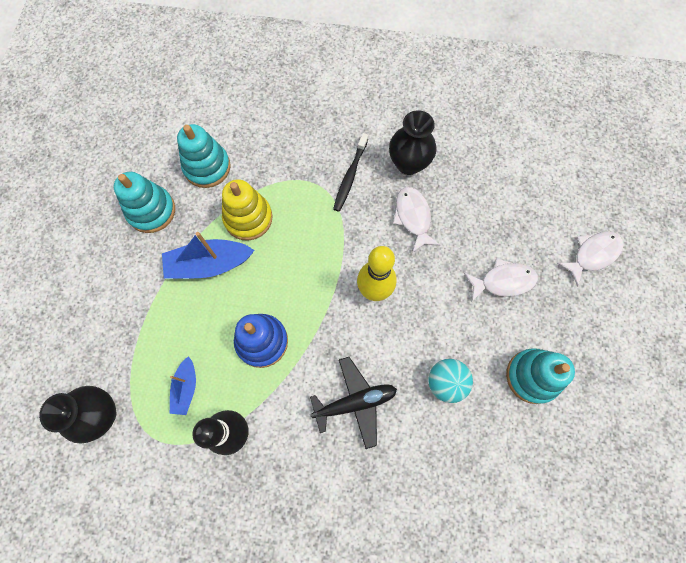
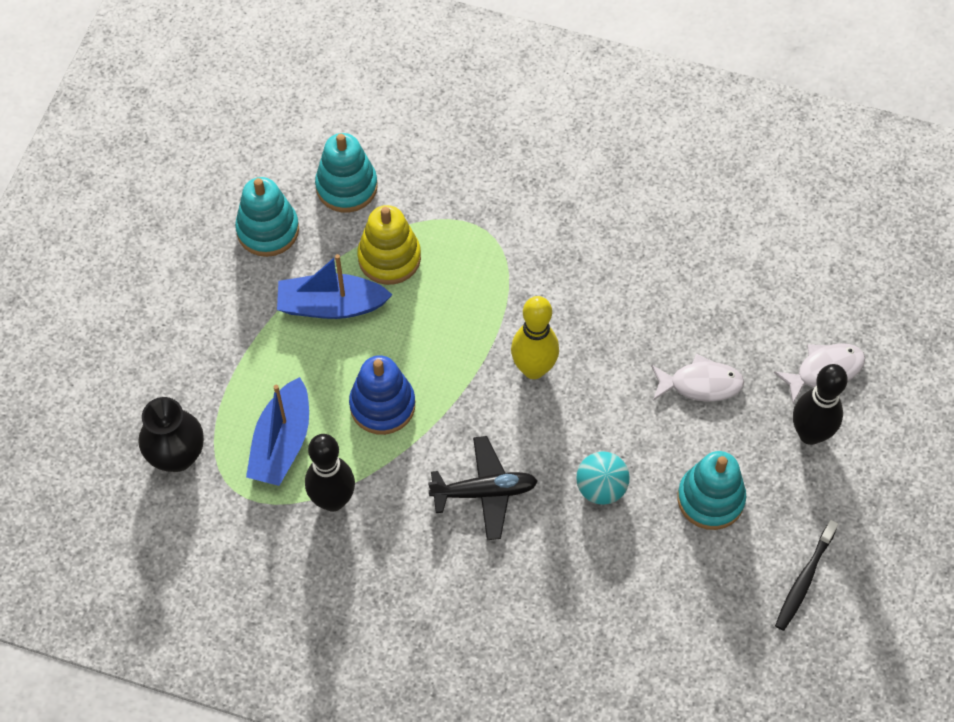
camera: 10 degrees right, 10 degrees down
blue boat [170,356,196,415] -> blue boat [246,377,309,486], size x1.70
black toothbrush [333,133,368,212] -> black toothbrush moved to [775,520,838,631]
black vase [389,110,436,175] -> none
white fish [393,187,440,253] -> none
none -> black bowling pin [793,364,848,445]

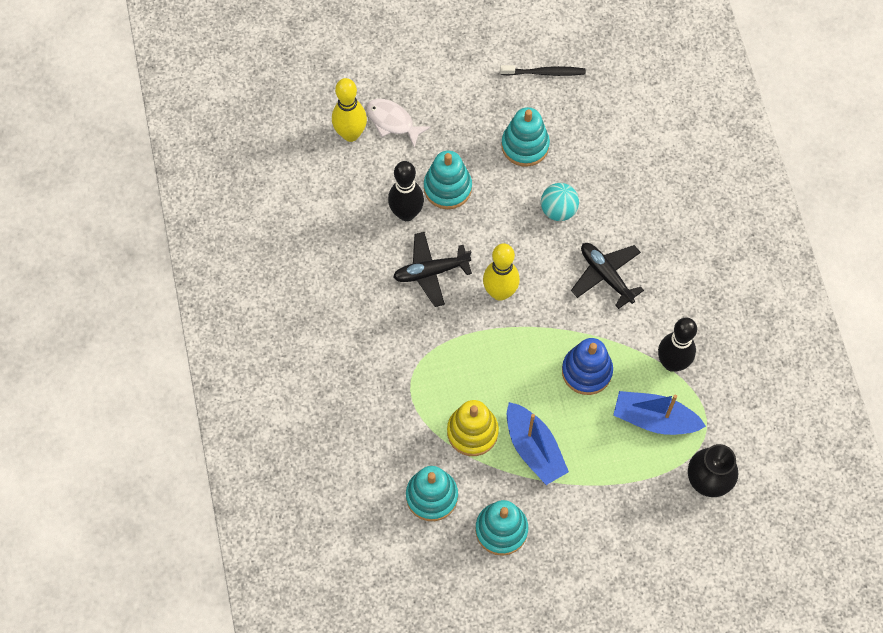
camera: 120 degrees left, 5 degrees up
blue boat [246,377,309,486] -> blue boat turned 150 degrees counterclockwise [613,391,706,435]
white fish [651,354,744,402] -> turquoise stacking toy [424,150,472,209]
black bowling pin [793,364,848,445] -> black bowling pin moved to [388,161,424,221]
none -> yellow bowling pin [332,78,367,142]
none -> black plane [393,232,472,307]

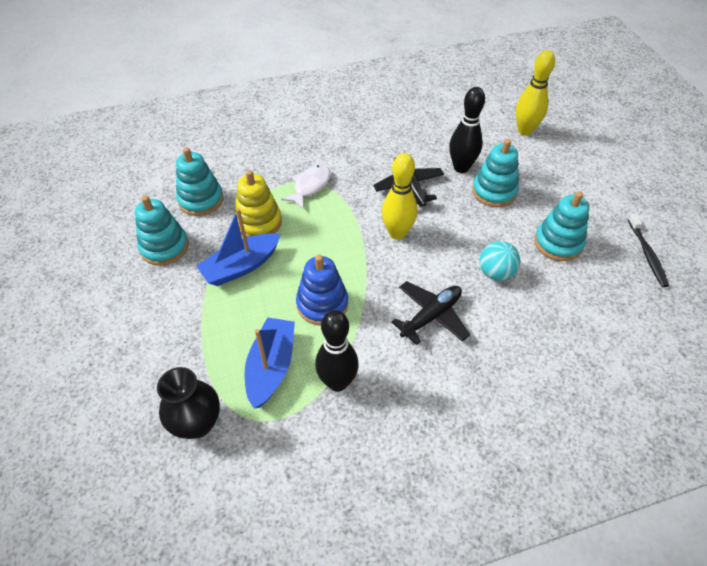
camera: 85 degrees right, 15 degrees down
white fish [366,99,431,148] -> white fish moved to [281,164,331,210]

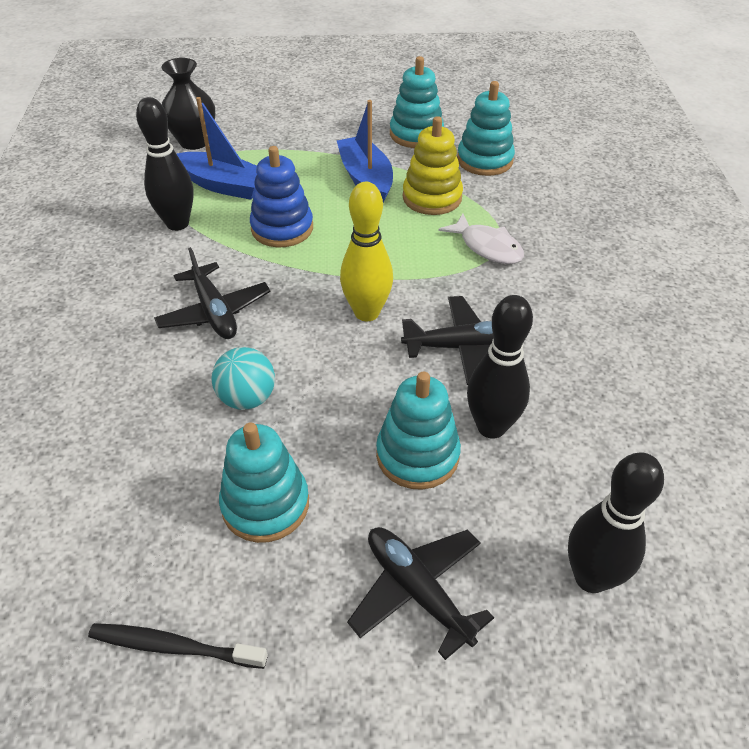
camera: 105 degrees right, 5 degrees down
yellow bowling pin [516,50,555,136] -> black bowling pin [568,452,664,593]
none -> black plane [347,527,494,660]

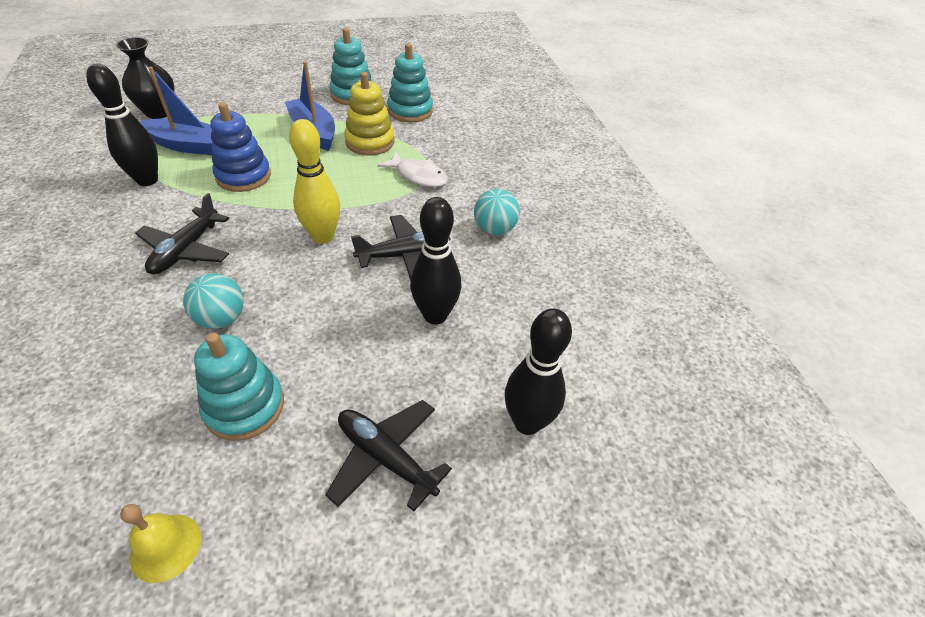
camera: 15 degrees left, 0 degrees up
black toothbrush [88,623,268,669] -> yellow bell [120,504,201,583]
black plane [154,247,271,339] -> black plane turned 60 degrees clockwise [135,193,229,274]
turquoise stacking toy [376,372,461,490] -> none
none -> turquoise ball [474,189,520,235]

